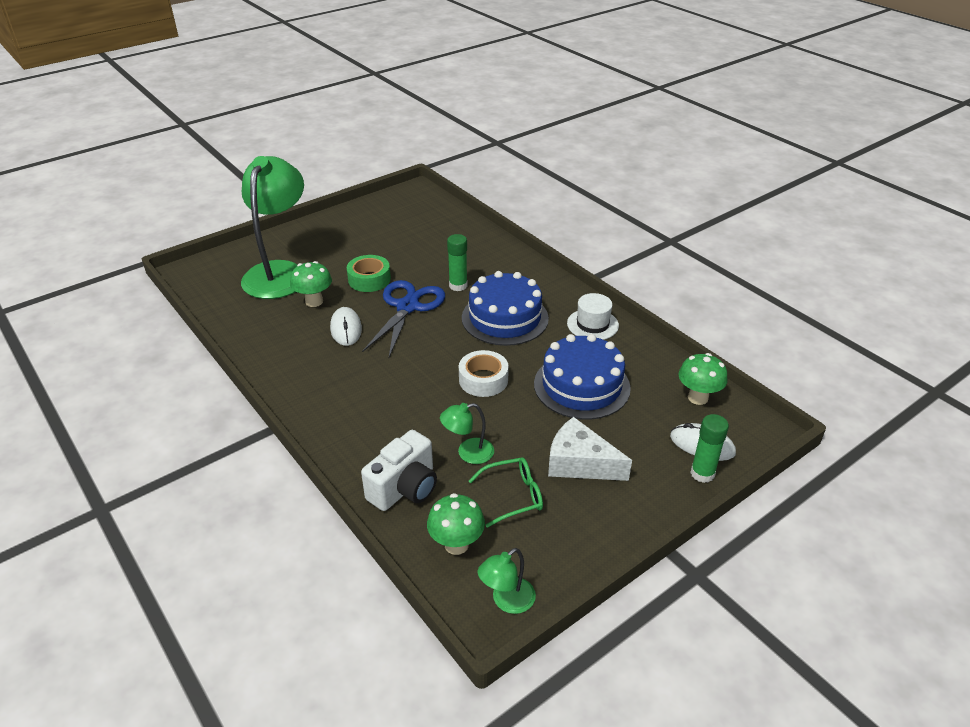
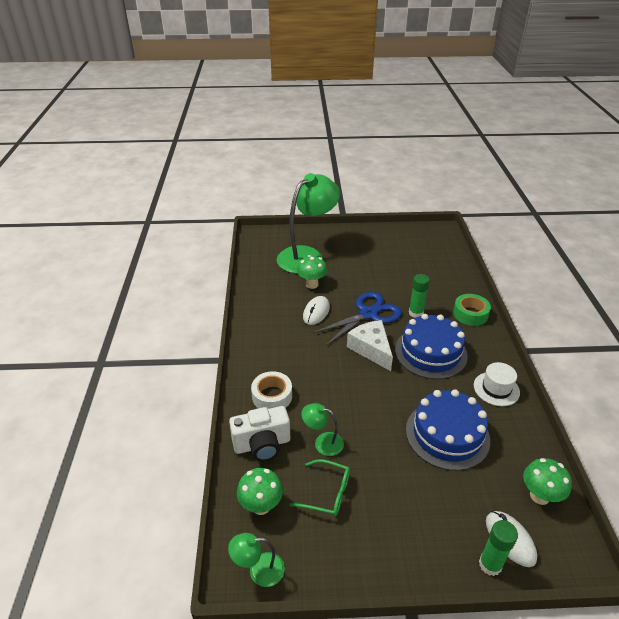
camera: 35 degrees right, 0 degrees up
green tape [347,255,391,292] -> green tape moved to [453,294,491,326]
white tape [459,350,509,397] -> white tape moved to [251,371,292,409]
white cheese [548,417,632,481] -> white cheese moved to [347,320,393,371]

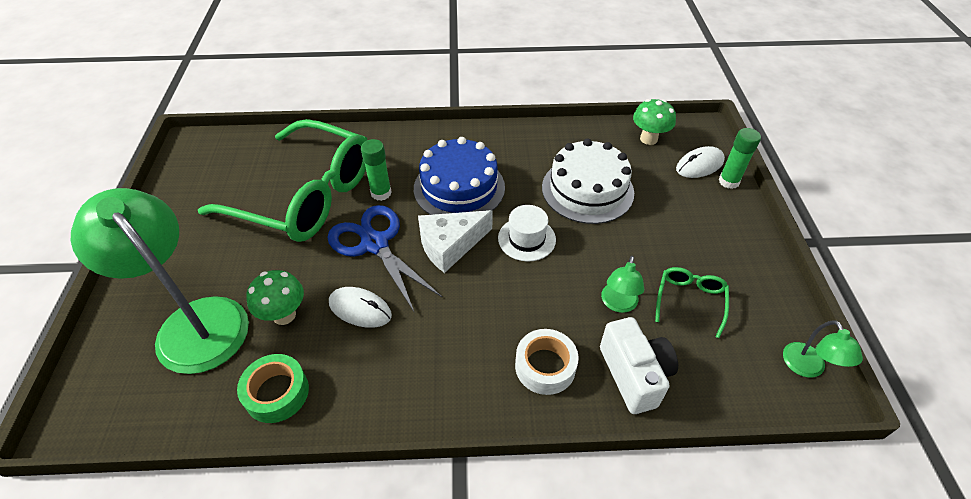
camera: 90 degrees left, 10 degrees up
green mushroom [237,468,283,515] -> none
blue cake [406,389,490,471] -> white cake [542,138,634,224]
green tape [453,294,491,326] -> green tape moved to [237,354,309,423]
white hat [474,362,520,406] -> white hat moved to [498,205,556,261]
none -> green glasses [198,119,367,242]

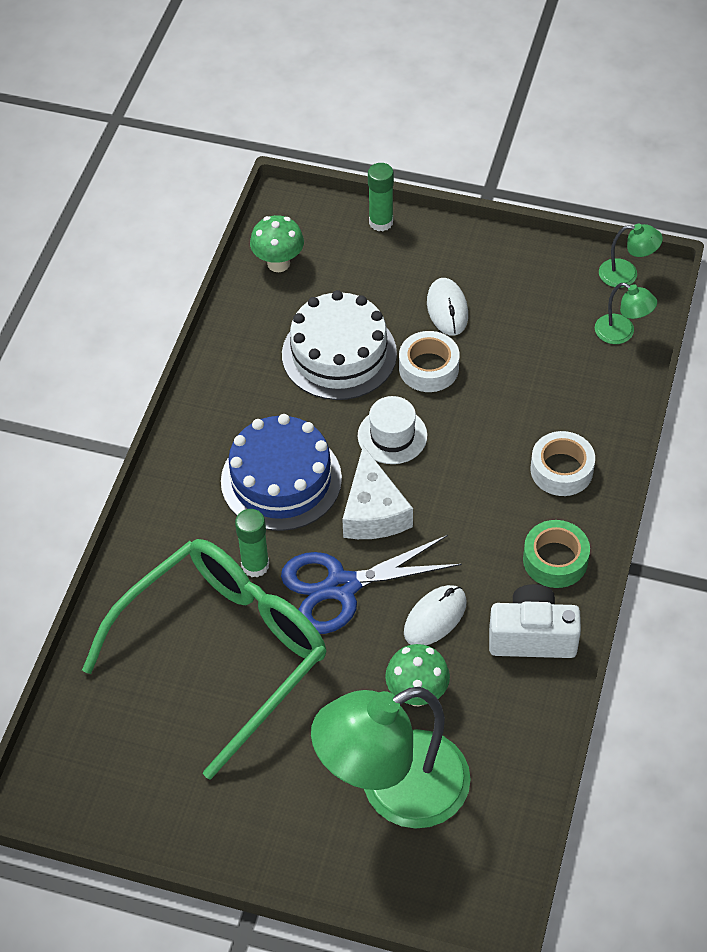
camera: 70 degrees left, 5 degrees up
green tape [237,354,309,423] -> green tape moved to [523,520,590,588]
white camera [600,317,678,414] -> white camera moved to [489,584,581,658]
green lamp [601,256,644,313] -> green lamp moved to [595,283,657,344]
green glasses [655,267,729,338] -> none
white mouse [676,146,725,178] -> white mouse moved to [427,278,468,336]
none -> white tape [399,331,460,392]

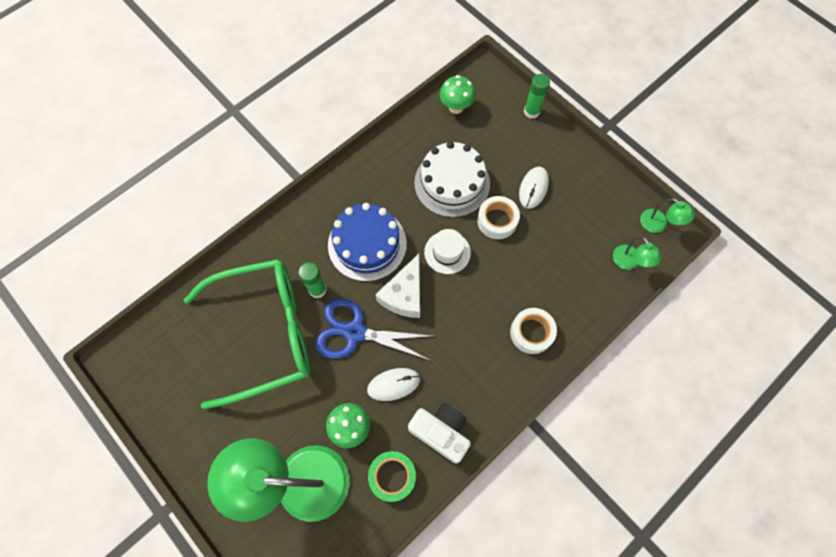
camera: 30 degrees right, 15 degrees up
green tape [523,520,590,588] -> green tape moved to [368,451,416,502]

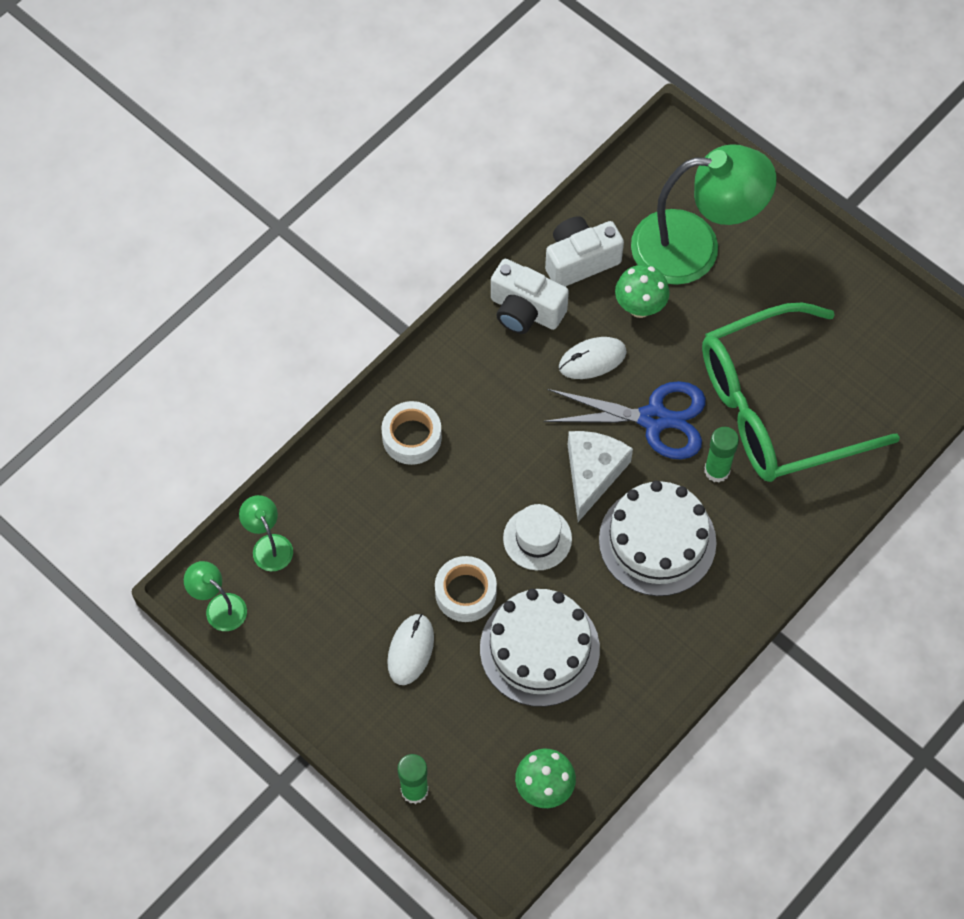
camera: 175 degrees right, 5 degrees down
blue cake [328,203,407,282] -> white cake [599,481,717,596]
green tape [368,451,416,502] -> white camera [545,216,624,287]

